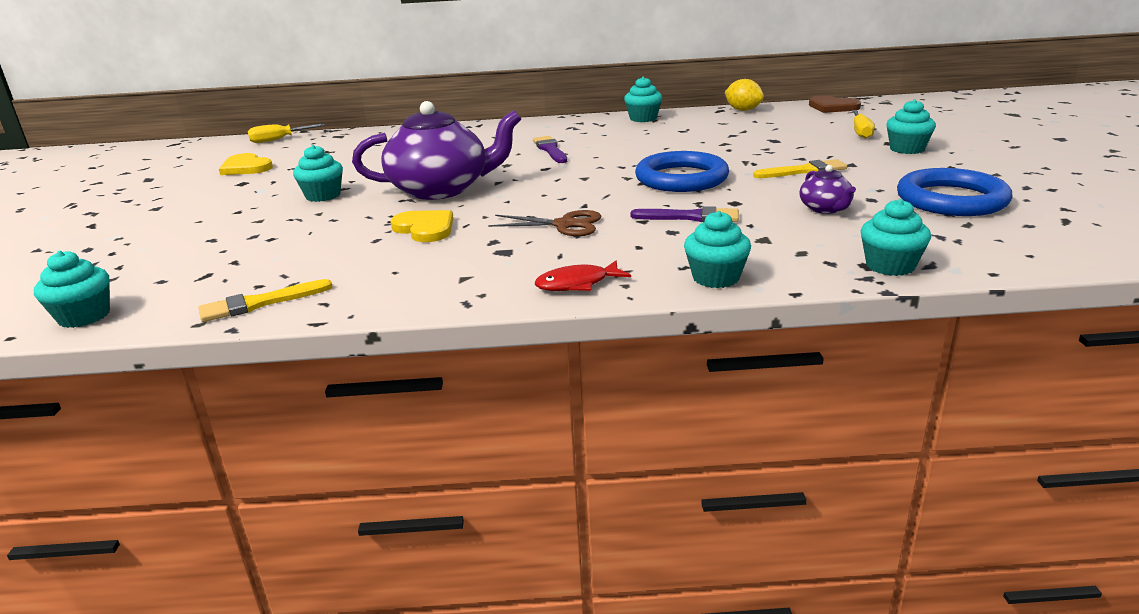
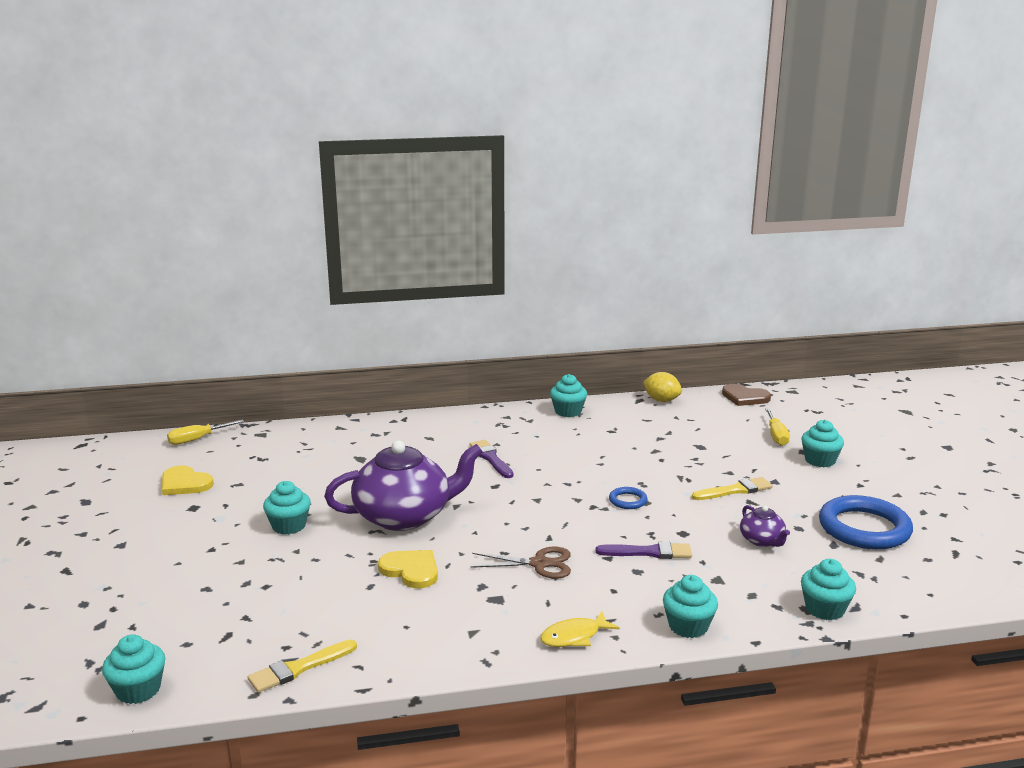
camera: 10 degrees left, 5 degrees down
red fish [535,260,631,291] -> yellow fish [540,611,620,647]
blue ring [635,151,729,192] -> blue ring [609,487,648,509], size x0.45

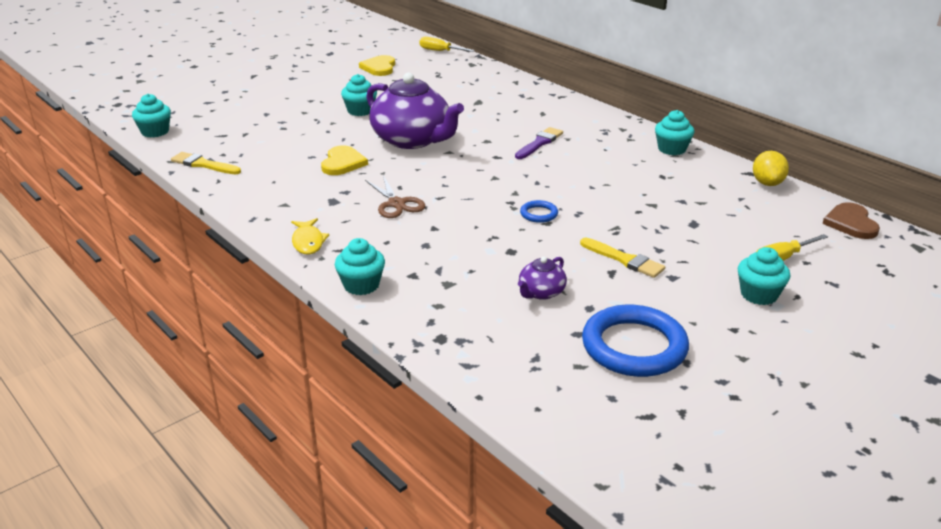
camera: 60 degrees right, 10 degrees up
yellow fish [540,611,620,647] -> yellow fish turned 135 degrees counterclockwise [291,218,329,254]
purple brush [596,542,692,559] -> none
turquoise cupcake [801,559,856,620] -> none

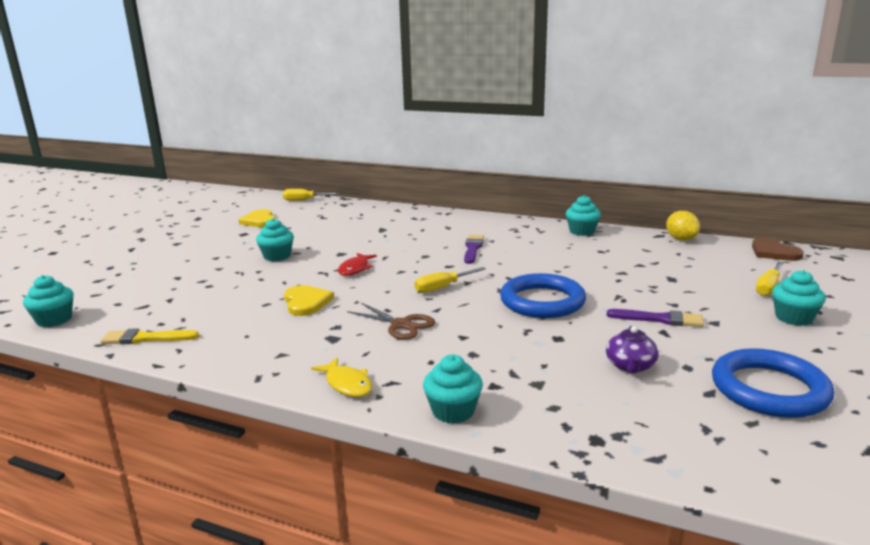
camera: 25 degrees left, 10 degrees down
purple teapot [366,73,464,149] -> red fish [338,253,377,276]
blue ring [520,200,558,223] -> blue ring [500,273,586,318], size x2.22
yellow brush [580,237,665,278] -> purple brush [607,309,704,327]
none -> yellow screwdriver [414,267,486,293]

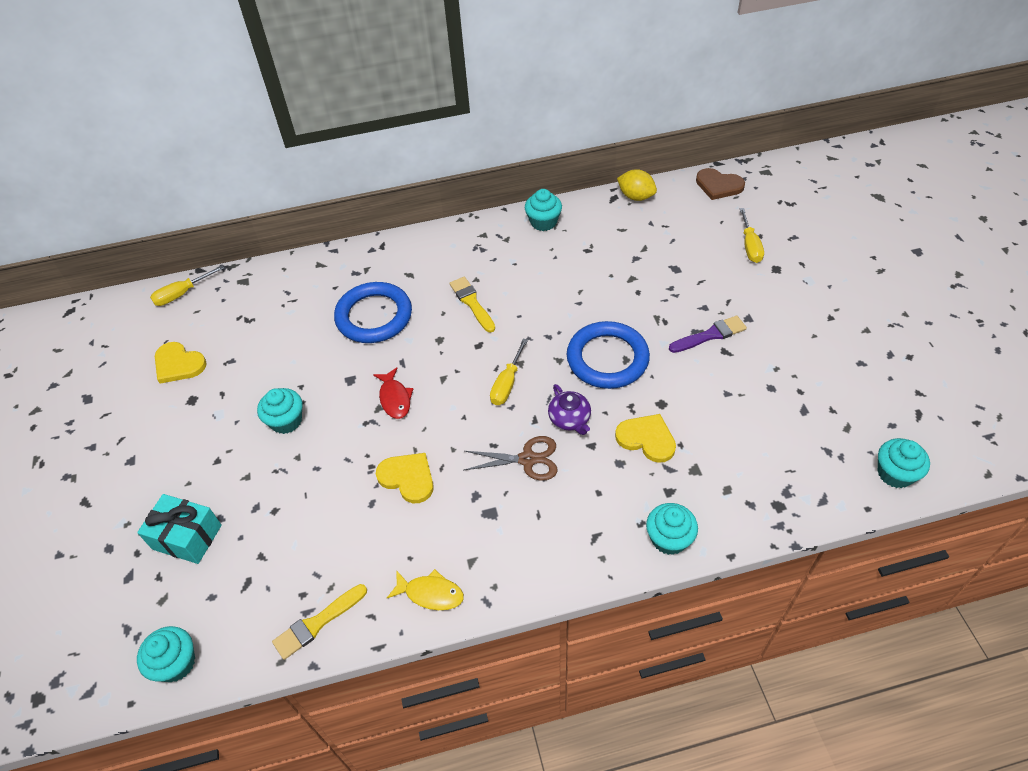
camera: 35 degrees left, 30 degrees up
yellow fish [311,357,372,397] -> yellow fish moved to [387,569,464,610]
purple brush [464,235,484,264] -> yellow brush [449,277,495,332]
purple teapot [606,326,659,374] -> purple teapot moved to [548,384,591,435]
blue ring [712,348,834,418] -> blue ring moved to [334,282,412,343]
turquoise cupcake [772,270,826,326] -> turquoise cupcake moved to [878,438,930,488]
none -> turquoise gift [137,494,222,564]
none -> yellow heart [615,414,676,463]

